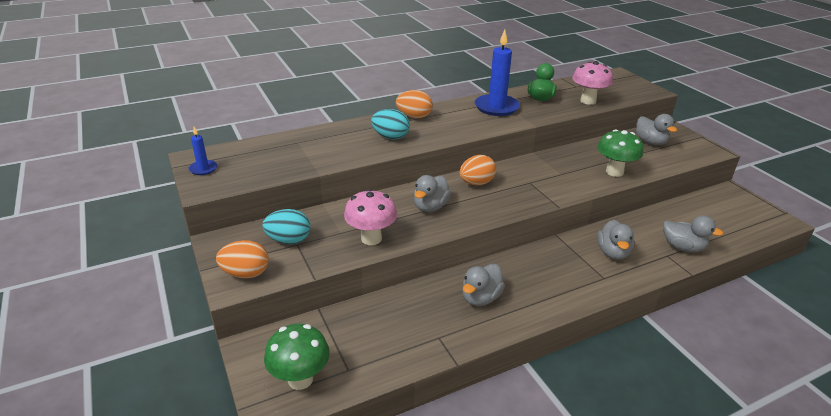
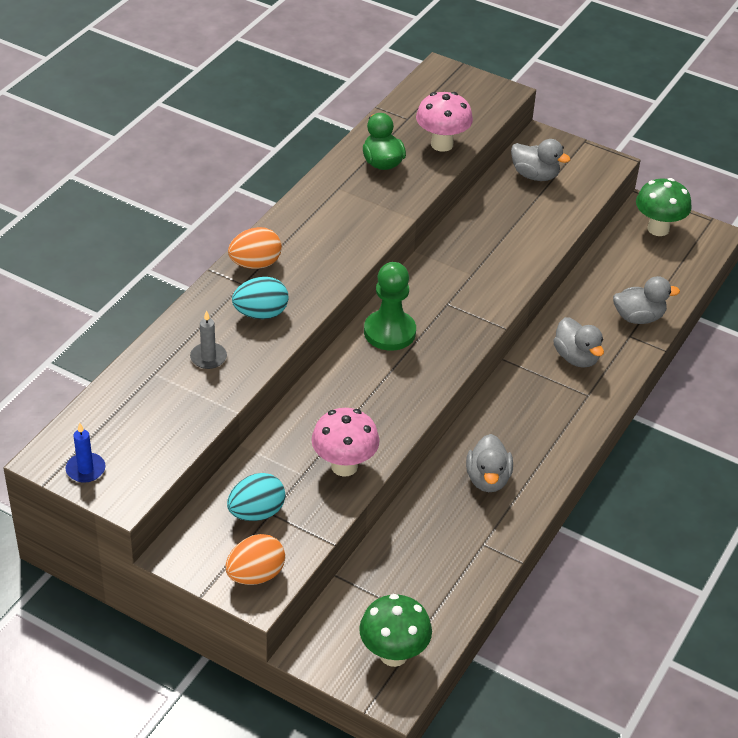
camera: 35 degrees left, 10 degrees up
grey duck [414,175,451,212] -> none
orange egg [460,155,496,185] -> green pawn [364,262,416,351]
blue candle [475,30,520,116] -> none
green mushroom [597,129,643,177] -> green mushroom moved to [636,178,692,236]
none -> grey candle [190,310,227,369]

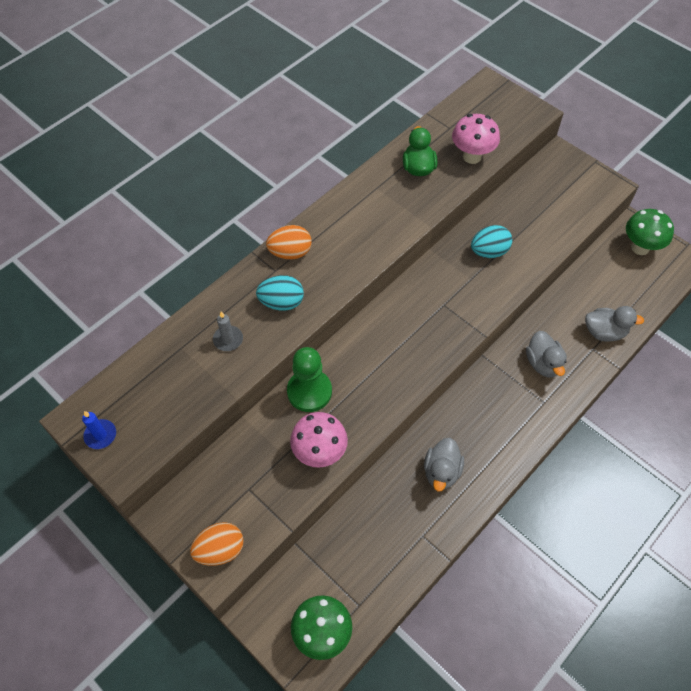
camera: 15 degrees right, 15 degrees up
turquoise egg [227,473,285,521] -> turquoise egg moved to [471,225,512,258]
green pawn [364,262,416,351] -> green pawn moved to [287,347,332,412]
grey duck [511,139,571,181] -> none

